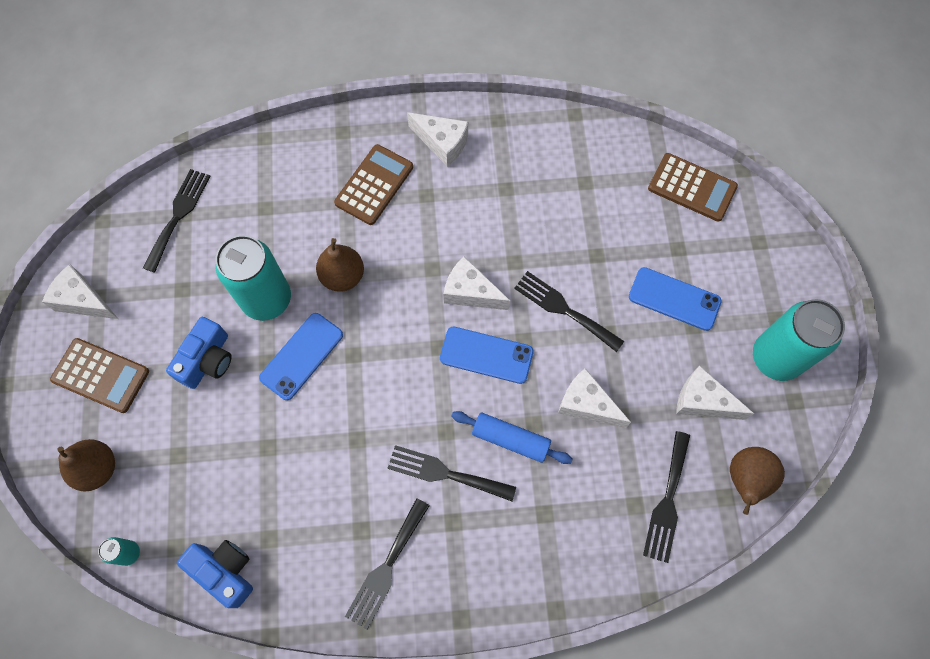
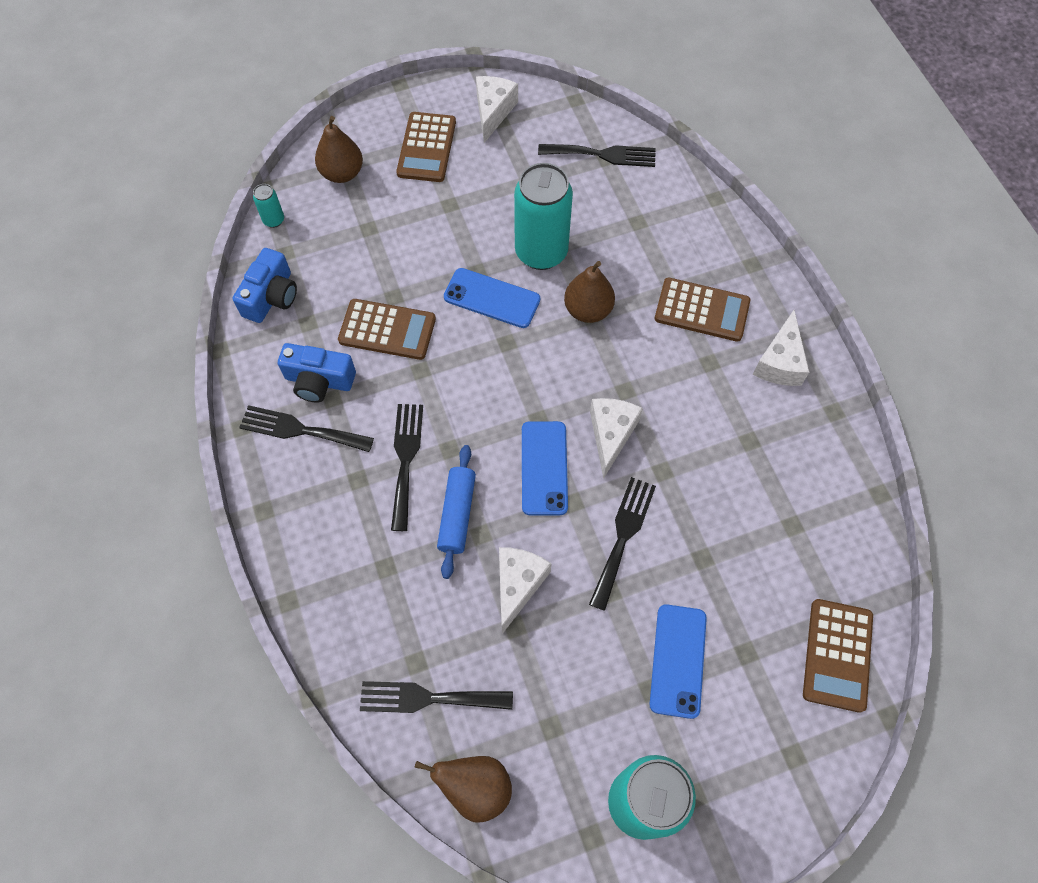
camera: 75 degrees right, 5 degrees down
blue camera [166,317,232,389] -> blue camera moved to [278,343,356,403]
white cheese [676,366,754,420] -> none
none -> brown calculator [338,299,436,360]

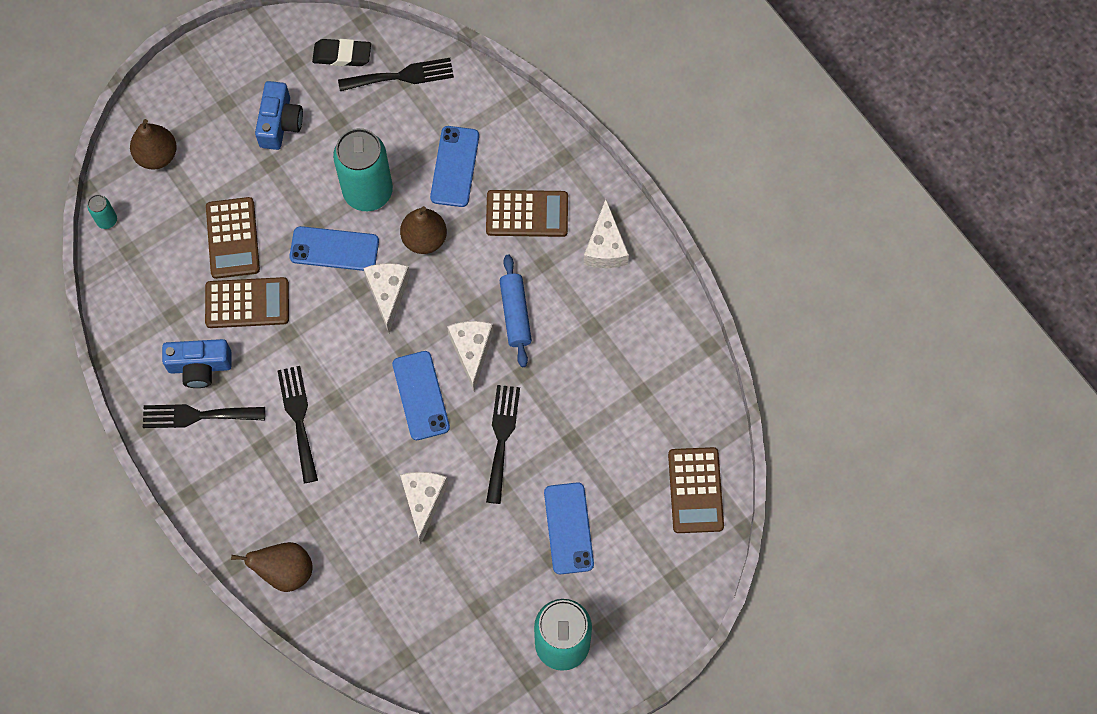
camera: 15 degrees left, 5 degrees up
blue camera [233,248,297,323] -> blue camera moved to [255,81,303,150]
black fork [360,681,513,713] -> none
brown calculator [396,112,456,182] -> brown calculator moved to [206,197,260,279]
brown pear [415,756,512,823] -> brown pear moved to [231,542,313,592]
blue rolling pin [437,445,476,579] -> blue rolling pin moved to [500,255,532,367]
white cheese [476,76,518,143] -> white cheese moved to [363,263,410,333]
none -> black eraser [312,39,371,66]
none -> blue phone [430,126,479,207]

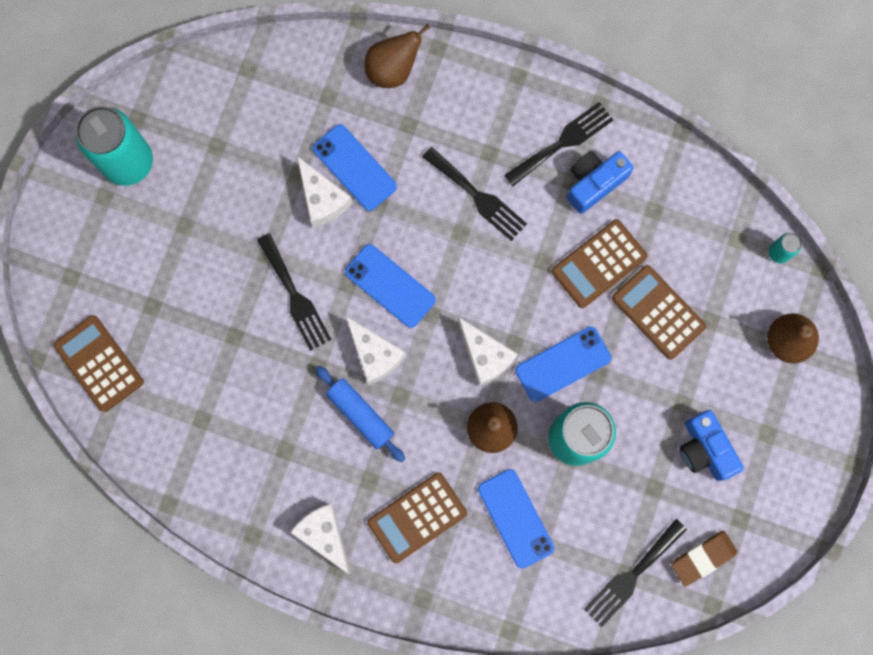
camera: 145 degrees right, 10 degrees up
black eraser [312,39,371,66] -> brown eraser [671,530,737,587]
blue phone [544,482,594,574] -> blue phone moved to [313,124,397,211]

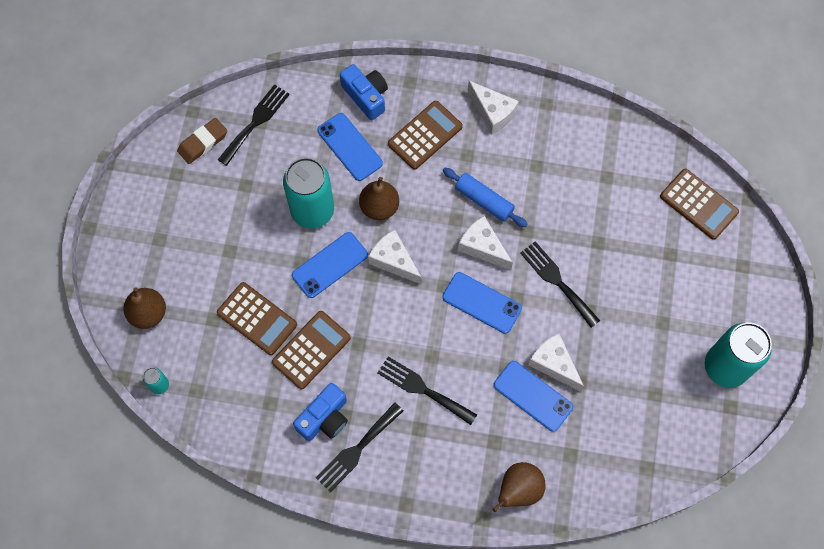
camera: 170 degrees right, 10 degrees down
blue camera [679,410,744,481] -> blue camera moved to [340,64,388,120]

